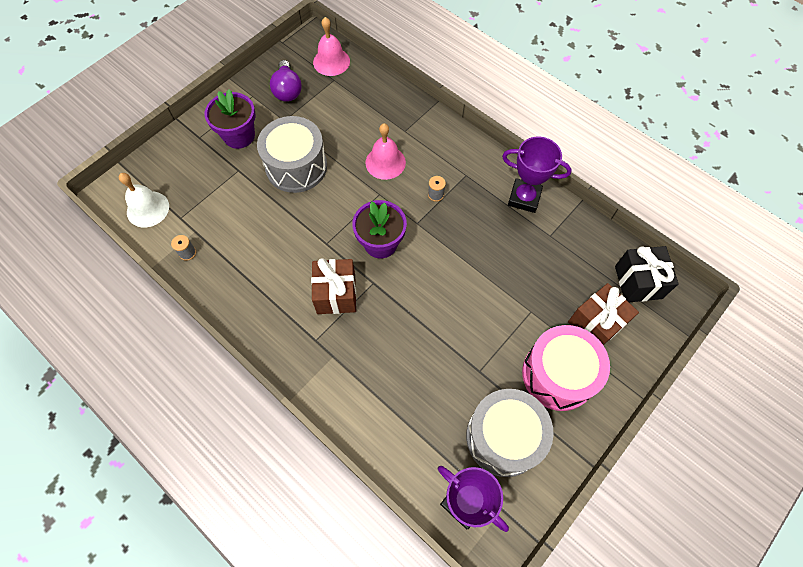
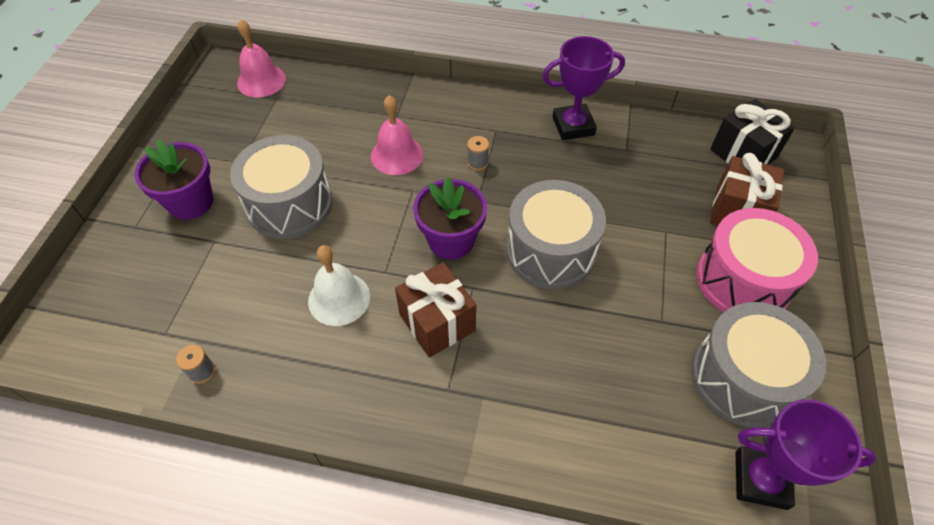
camera: 30 degrees left, 10 degrees down
white bell [119,173,169,227] -> white bell moved to [308,245,370,326]
purple light bulb [270,60,302,102] -> none
none -> grey drum [506,180,606,289]

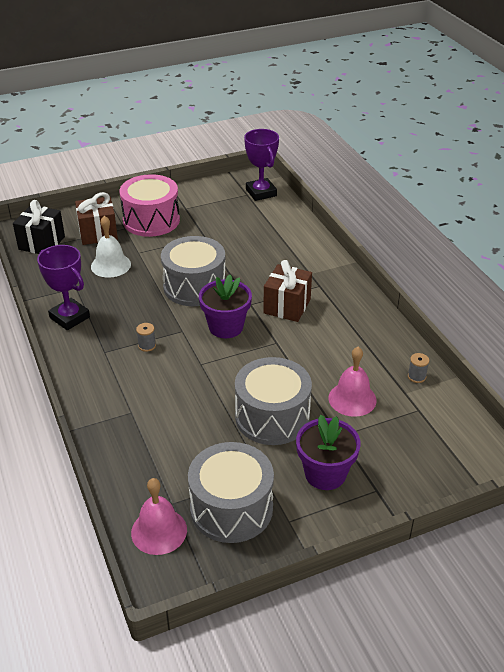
camera: 125 degrees left, 15 degrees down
white bell [308,245,370,326] -> white bell moved to [91,216,131,278]
pink bell [371,95,423,175] -> pink bell moved to [329,347,377,417]
grey drum [691,302,826,428] -> grey drum moved to [188,442,274,543]

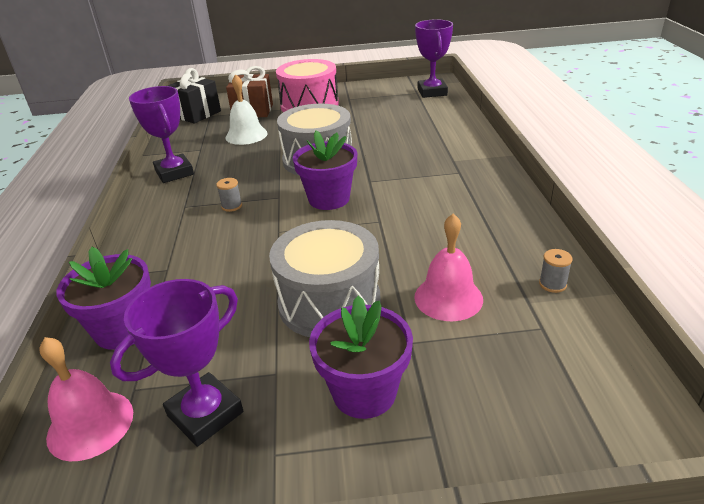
camera: 20 degrees right, 5 degrees down
grey drum [188,442,274,543] -> purple trophy [110,279,243,447]
brown gift [263,260,312,322] -> none
none -> purple flower pot [56,247,151,350]

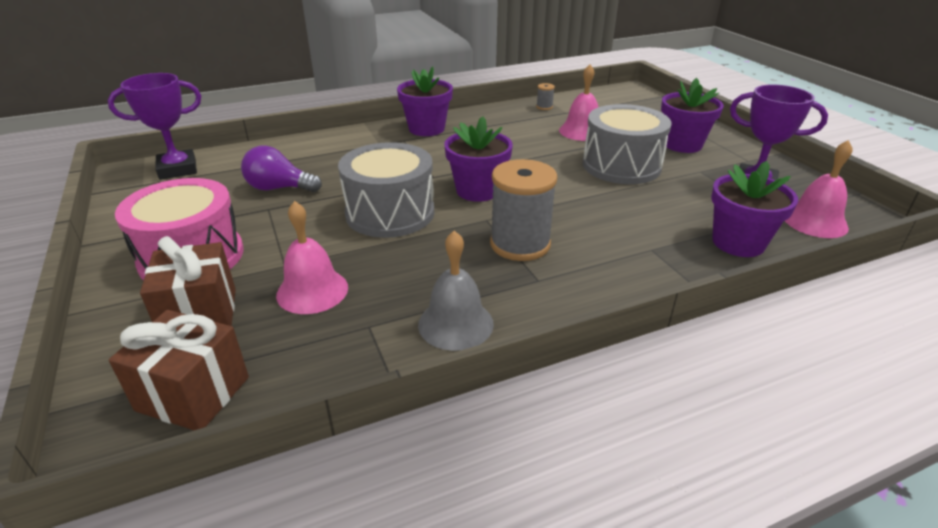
camera: 110 degrees left, 0 degrees up
purple trophy [129,86,194,183] -> grey bell [418,231,494,351]
black gift [168,68,221,124] -> brown gift [109,310,249,430]
grey spool [216,178,242,212] -> grey spool [490,159,558,261], size x2.42
white bell [225,74,268,145] -> pink bell [276,201,348,314]
none -> purple light bulb [241,145,322,192]
none -> purple flower pot [397,66,453,136]

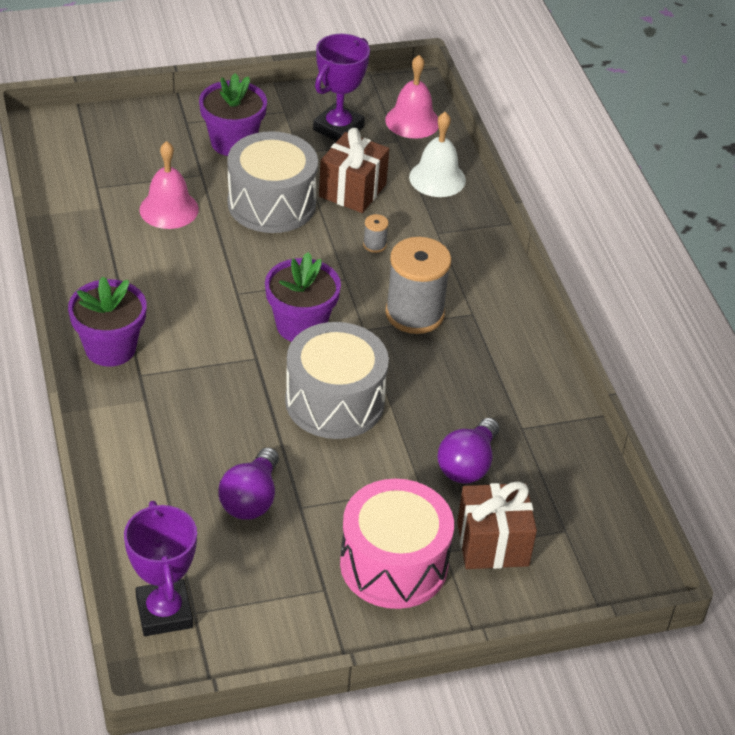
camera: 85 degrees left, 10 degrees up
brown gift [109,310,249,430] -> brown gift moved to [319,128,389,213]
pink bell [276,201,348,314] -> purple light bulb [437,418,499,484]
grey bell [418,231,494,351] -> none
grey spool [536,83,555,110] -> grey spool moved to [363,214,389,253]
purple flower pot [711,161,798,257] -> white bell [409,112,466,197]

